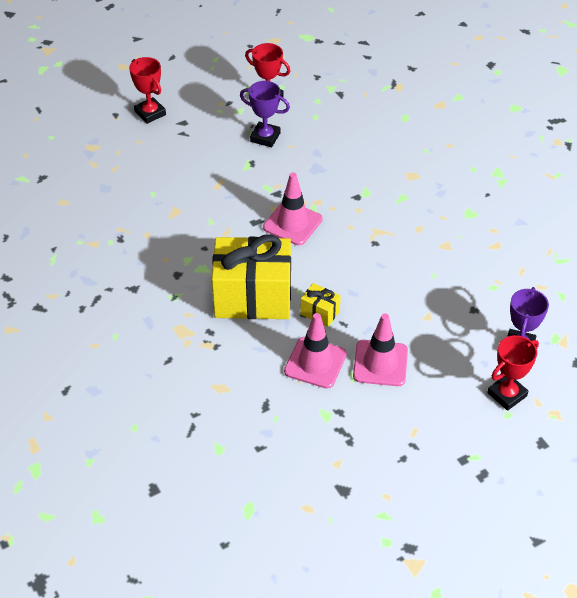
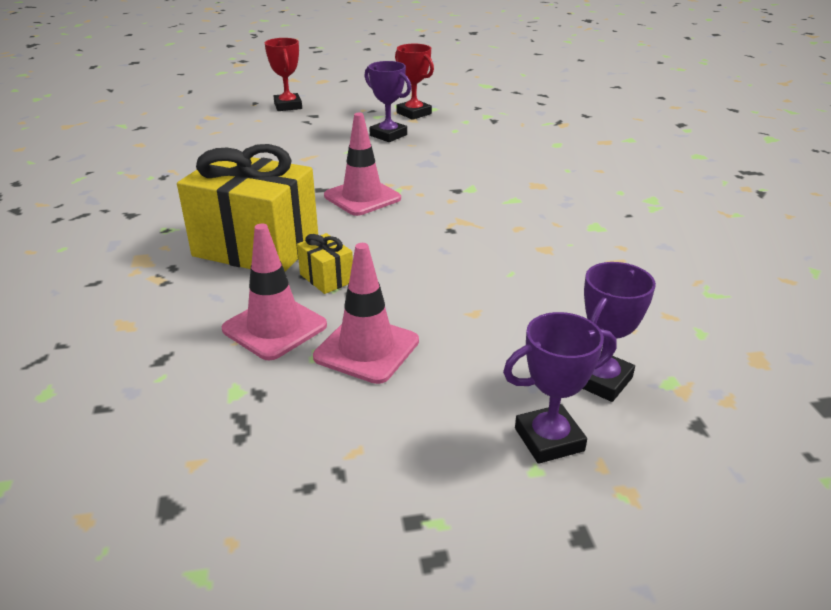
camera: 20 degrees right, 15 degrees down
red trophy [487,335,539,411] -> purple trophy [503,312,617,464]

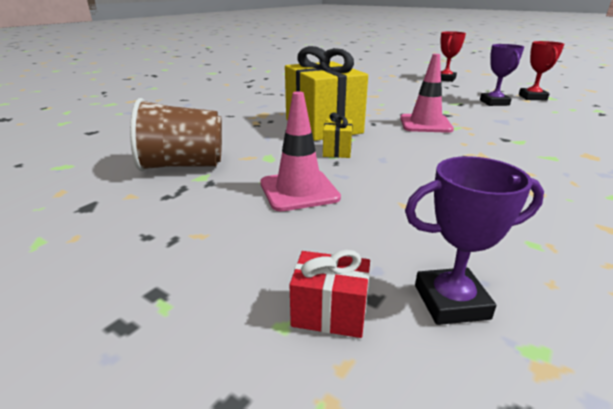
camera: 45 degrees right, 5 degrees down
pink traffic cone [222,224,327,360] -> none
purple trophy [503,312,617,464] -> red gift [289,250,370,338]
none -> brown cup [130,98,222,171]

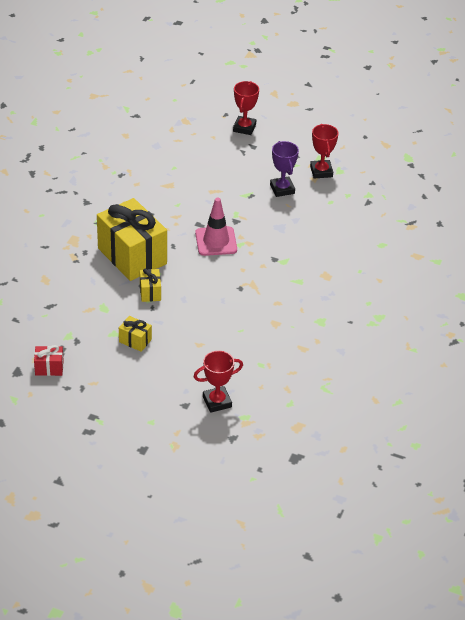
camera: 15 degrees left, 15 degrees up
brown cup [130,98,222,171] -> none
pink traffic cone [260,91,341,211] -> yellow gift [119,316,152,352]
red gift [289,250,370,338] -> red gift moved to [34,345,64,376]
purple trophy [405,156,544,325] -> red trophy [194,351,243,413]

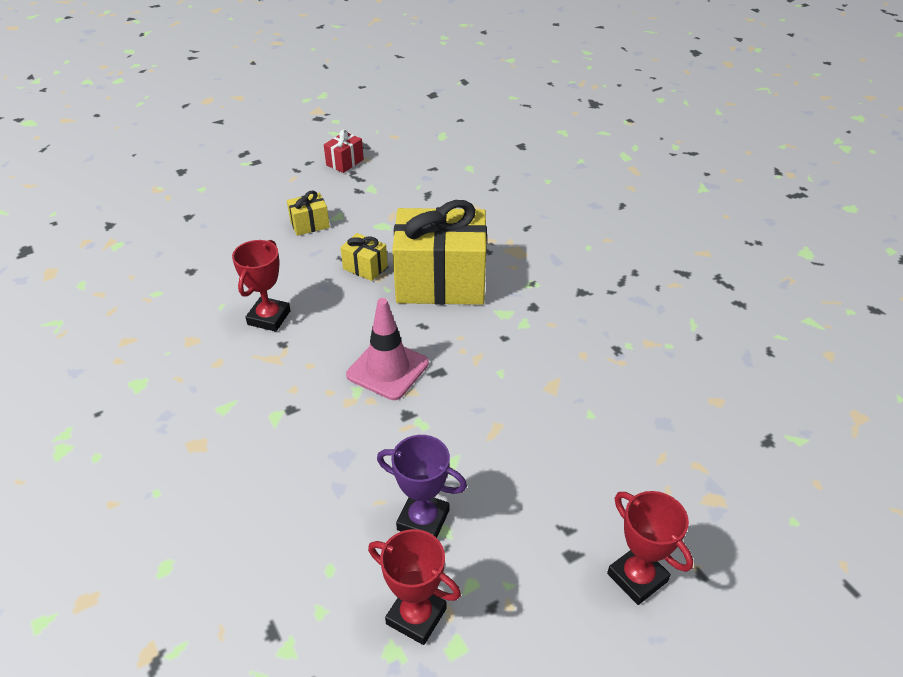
camera: 130 degrees right, 0 degrees up
red trophy [194,351,243,413] -> red trophy moved to [232,240,291,332]

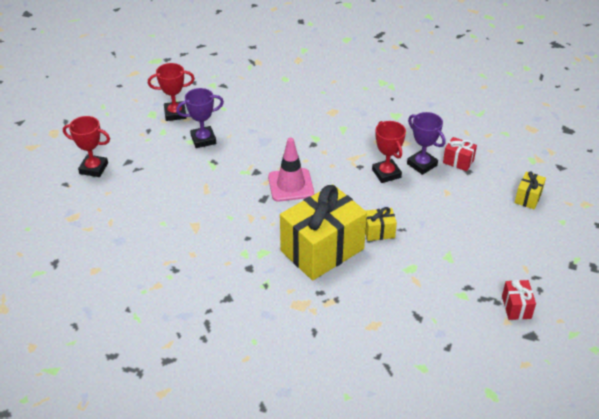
camera: 140 degrees right, 0 degrees up
yellow gift [287,190,330,236] -> yellow gift moved to [514,171,546,209]
none -> purple trophy [407,112,446,175]
none -> red gift [443,137,477,171]

